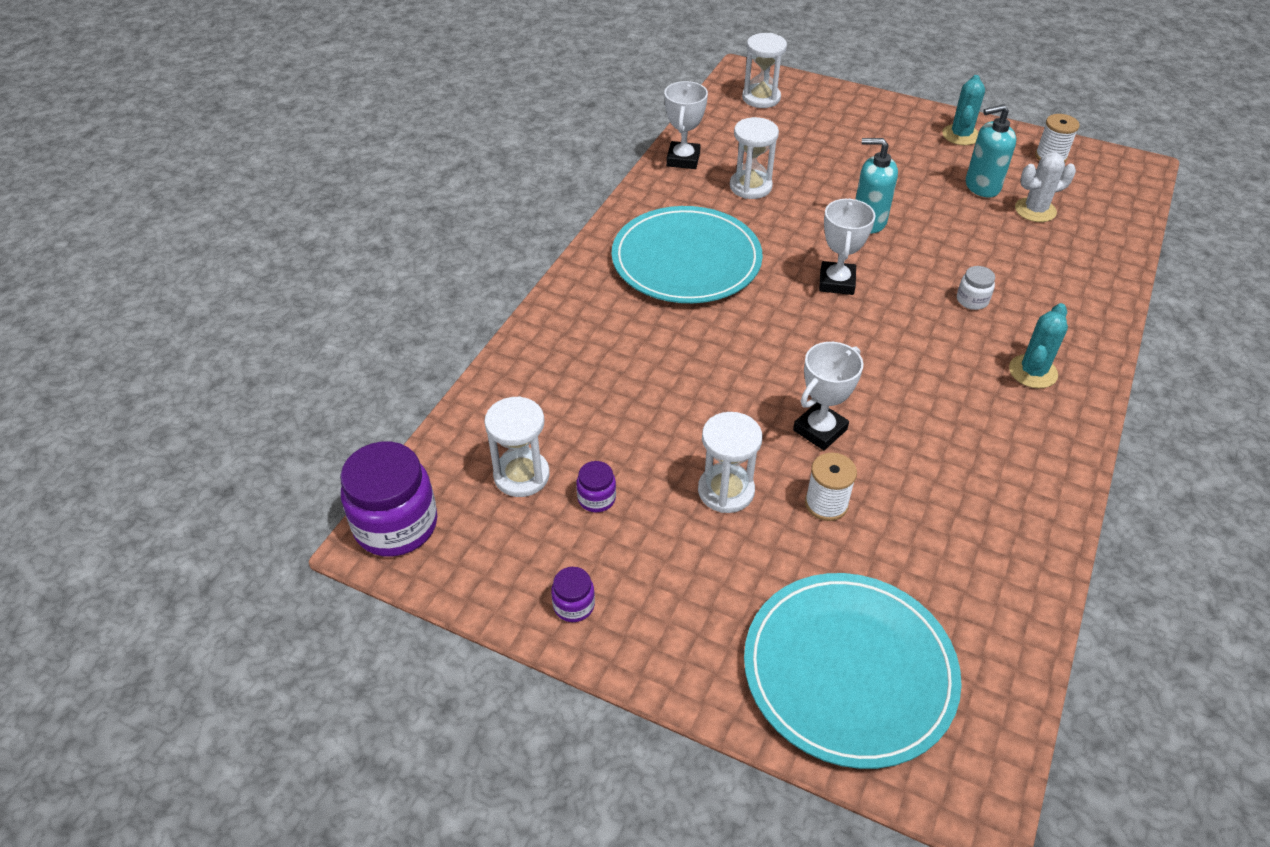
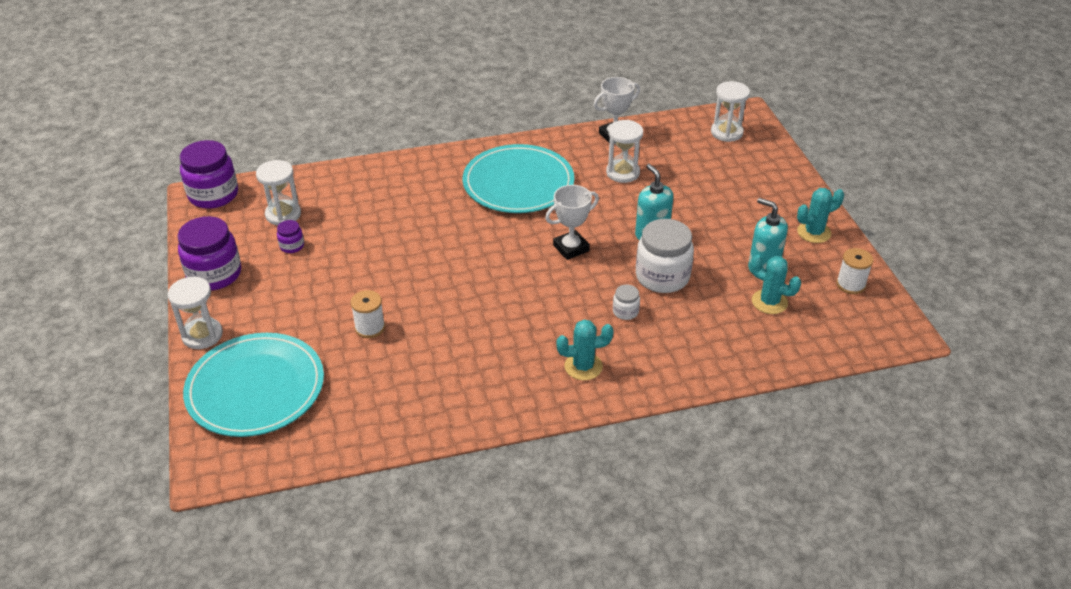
camera: 50 degrees right, 5 degrees down
purple jar [551,567,595,622] -> purple jar [177,216,241,290], size x2.15
white hourglass [698,412,762,513] -> white hourglass moved to [168,276,223,349]
white trophy [793,342,864,450] -> none
white cactus [1015,152,1076,222] -> turquoise cactus [750,255,801,314]
none -> white jar [636,219,694,293]

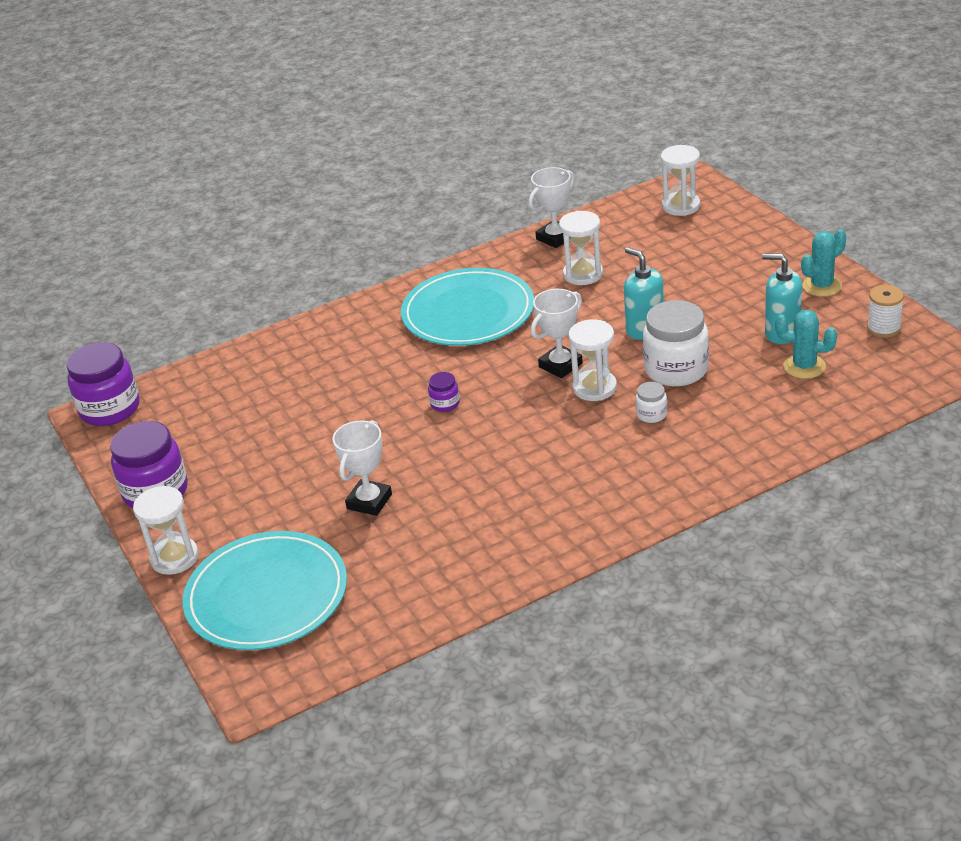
camera: 10 degrees left, 5 degrees down
white hourglass [256,160,301,225] -> white hourglass moved to [568,319,617,401]
purple jar [277,220,304,253] -> purple jar moved to [428,372,460,412]
white spool [351,290,385,338] -> white trophy [332,420,392,516]
turquoise cactus [556,320,614,380] -> none

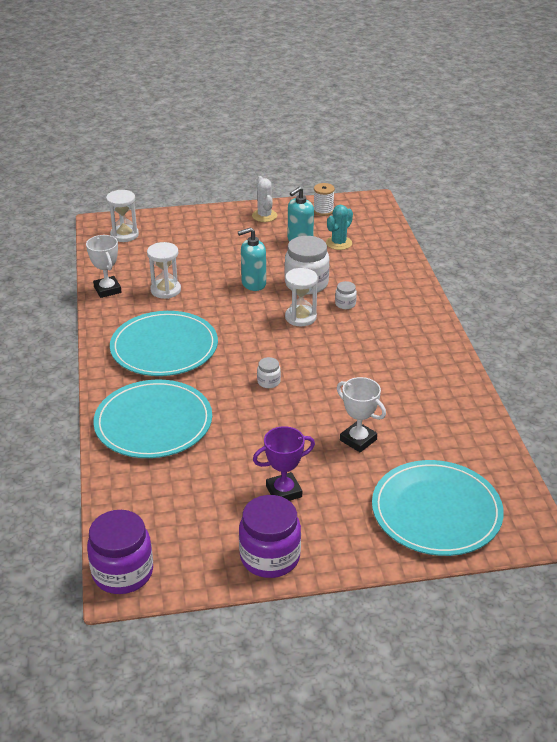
camera: 75 degrees left, 0 degrees up
white hourglass [133,486,199,575] -> none
purple jar [428,372,460,412] -> white jar [257,357,281,388]
white trophy [531,289,583,378] -> none
turquoise cactus [801,229,846,297] -> white cactus [252,176,277,222]
none -> turquoise plate [93,380,212,458]
none -> purple trophy [253,426,315,501]

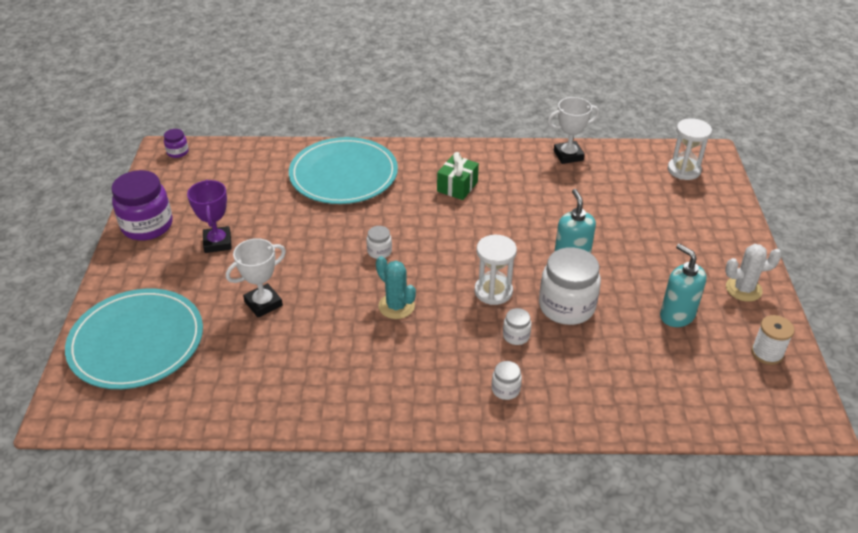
camera: 100 degrees right, 5 degrees up
purple jar [87,510,153,594] -> purple jar [164,129,189,158], size x0.47
turquoise plate [110,311,218,376] -> green gift [437,152,479,200]
white hourglass [147,242,181,299] -> none
turquoise cactus [326,205,353,250] -> turquoise cactus moved to [376,256,416,319]
none -> white jar [492,361,522,400]

